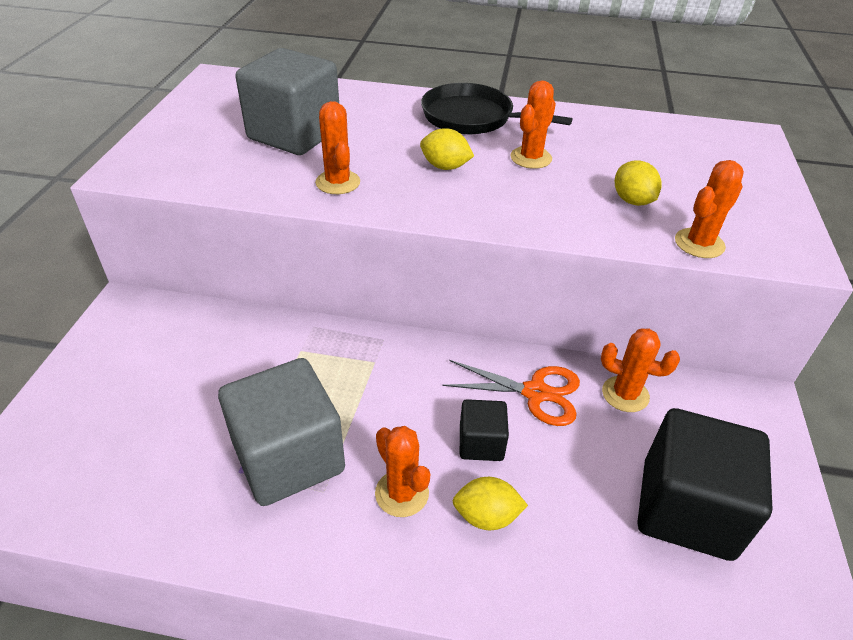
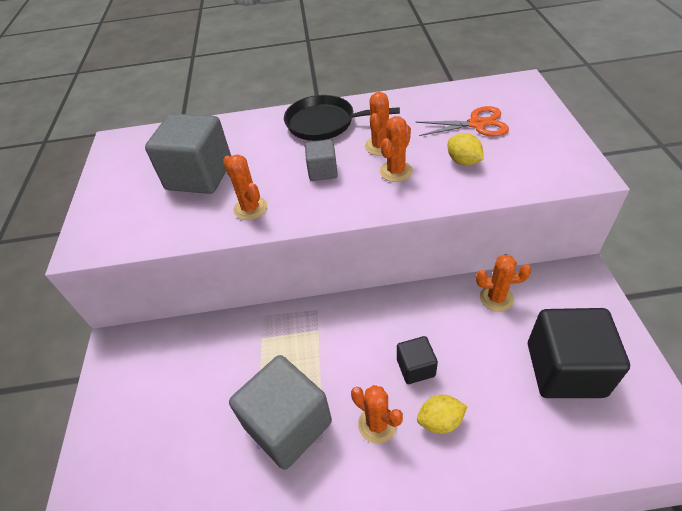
camera: 10 degrees left, 5 degrees up
yellow lemon [420,128,474,170] -> grey cube [305,140,338,181]
orange scissors [442,360,580,426] -> orange scissors moved to [416,106,509,137]
orange cactus [675,160,744,258] -> orange cactus moved to [380,116,413,182]

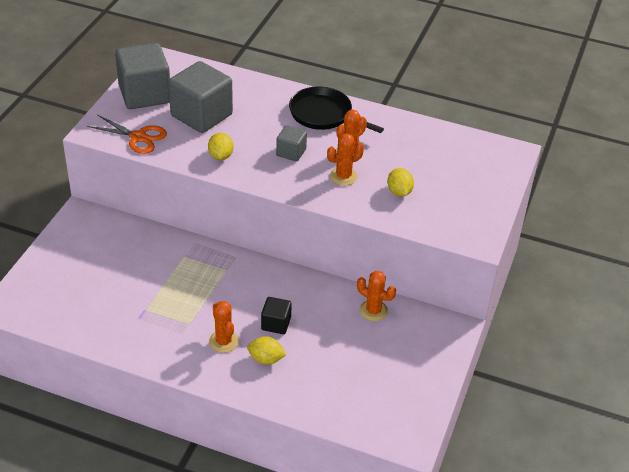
camera: 20 degrees right, 5 degrees down
orange cactus [223,154,267,220] -> yellow lemon [208,133,234,160]
grey cube [229,355,332,469] -> grey cube moved to [115,43,170,109]
orange scissors [416,106,509,137] -> orange scissors moved to [87,115,167,154]
black cube [528,308,630,398] -> none

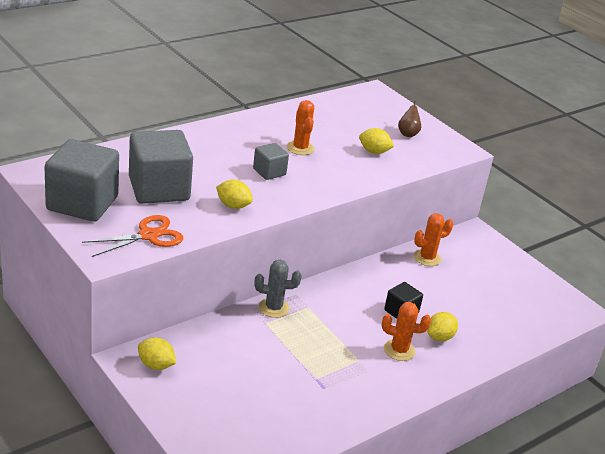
camera: 60 degrees left, 10 degrees down
black pan [289,87,384,133] -> none
orange cactus [327,133,364,186] -> none
none -> yellow lemon [138,338,176,370]
none -> grey cactus [255,260,302,318]
none -> brown pear [398,101,421,137]

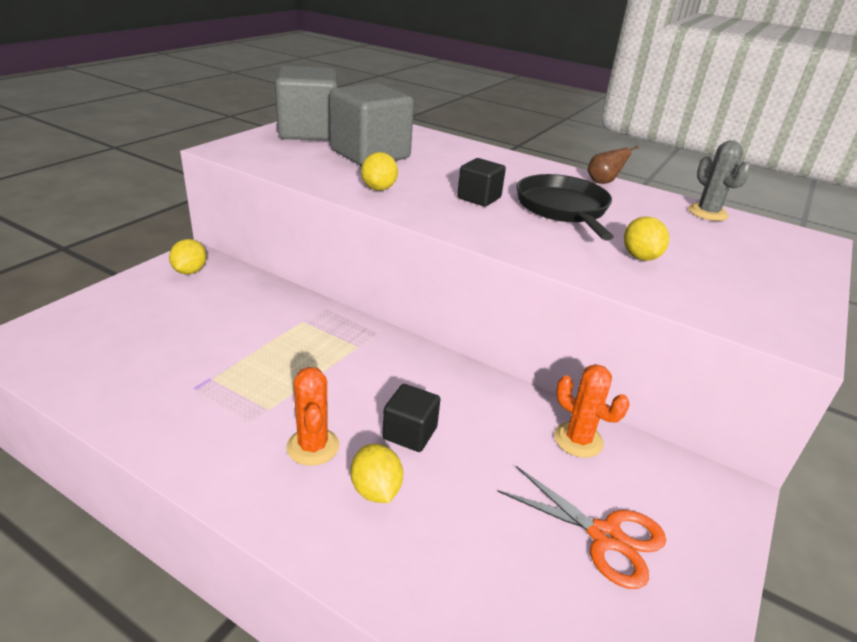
camera: 70 degrees right, 0 degrees up
orange scissors [82,215,183,257] -> orange scissors moved to [497,466,666,589]
grey cube [253,143,289,180] -> black cube [457,158,506,207]
grey cactus [255,260,302,318] -> grey cactus moved to [688,140,752,221]
orange cactus [287,100,315,155] -> black pan [517,174,614,240]
brown pear [398,101,421,137] -> brown pear moved to [588,146,639,184]
yellow lemon [427,312,458,341] -> yellow lemon turned 45 degrees clockwise [351,444,403,503]

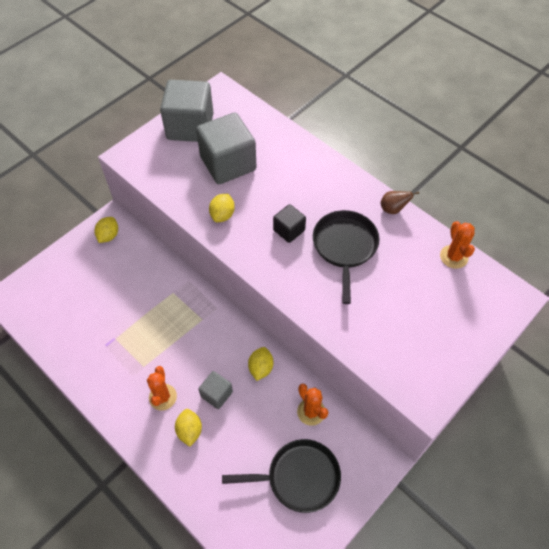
camera: 15 degrees right, 25 degrees up
black cube [382,384,440,452] -> grey cube [198,371,233,409]
orange scissors [497,466,666,589] -> black pan [222,439,341,513]
yellow lemon [624,216,669,261] -> yellow lemon moved to [248,347,273,381]
grey cactus [688,140,752,221] -> orange cactus [440,221,475,269]

